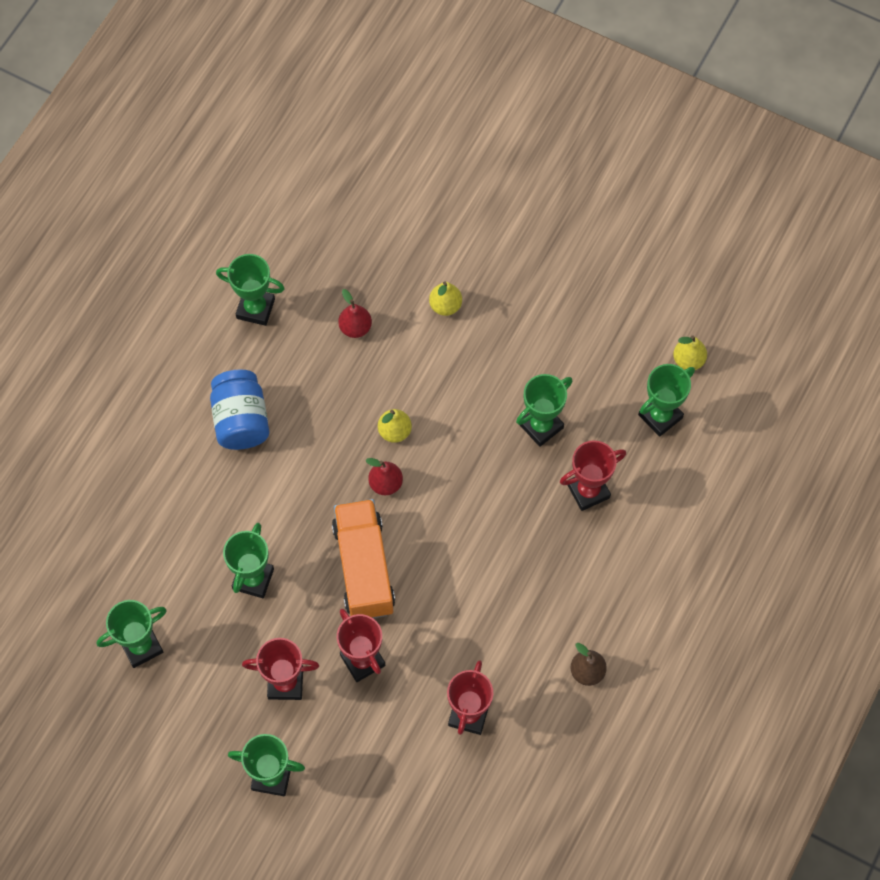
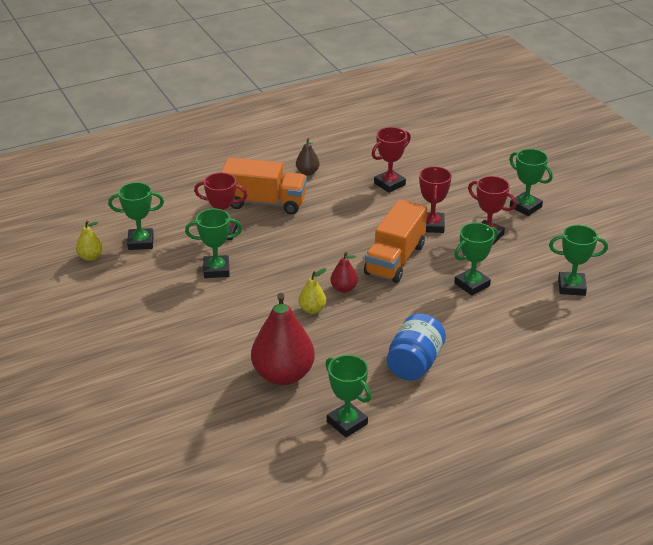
camera: 145 degrees left, 30 degrees down
red pear [338,289,372,338] -> red pear [251,293,315,385], size x2.12
yellow pear [429,281,462,316] -> none
none -> orange truck [221,158,307,214]

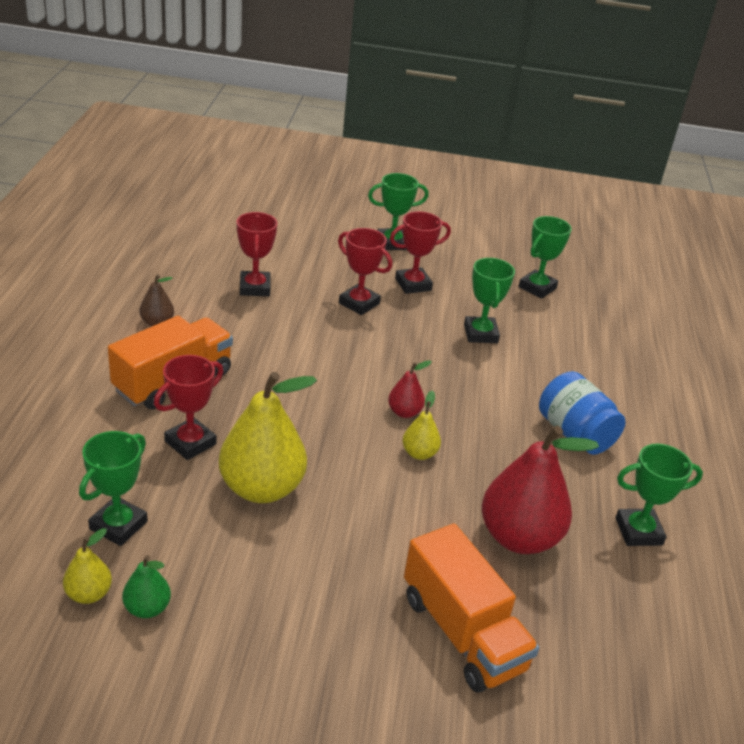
camera: 60 degrees left, 0 degrees up
green trophy [185,209,242,278] -> yellow pear [219,372,317,503]
orange truck [364,199,427,283] -> orange truck moved to [404,524,539,692]
none -> green pear [122,555,171,618]

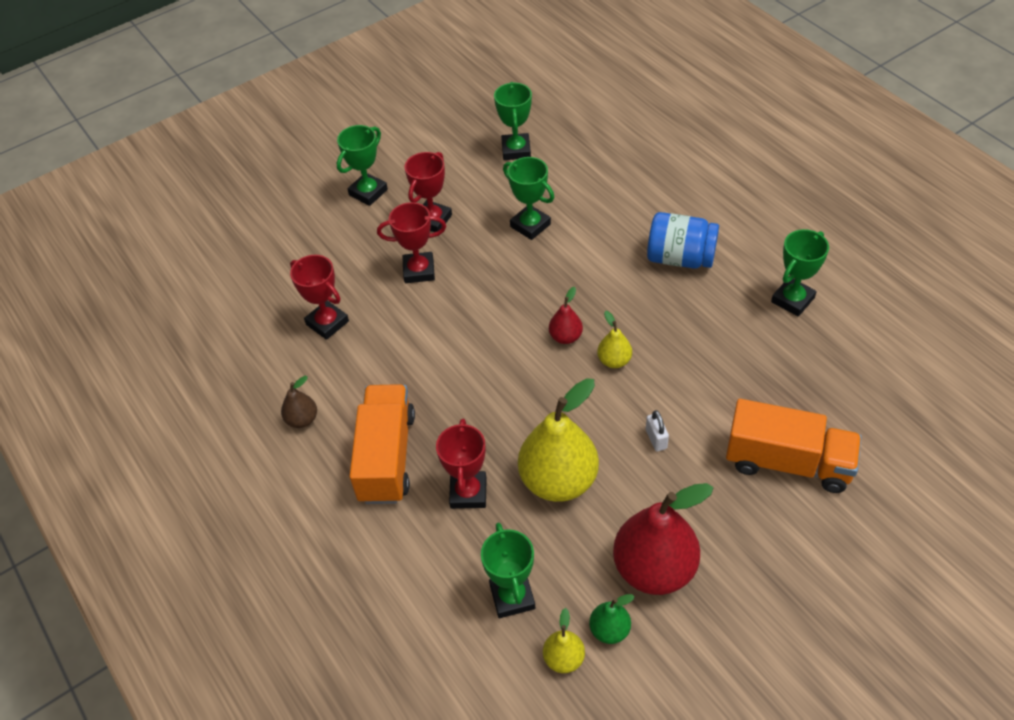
camera: 35 degrees left, 15 degrees up
red pear [482,426,599,554] -> red pear moved to [613,483,714,595]
none -> white padlock [646,410,669,451]

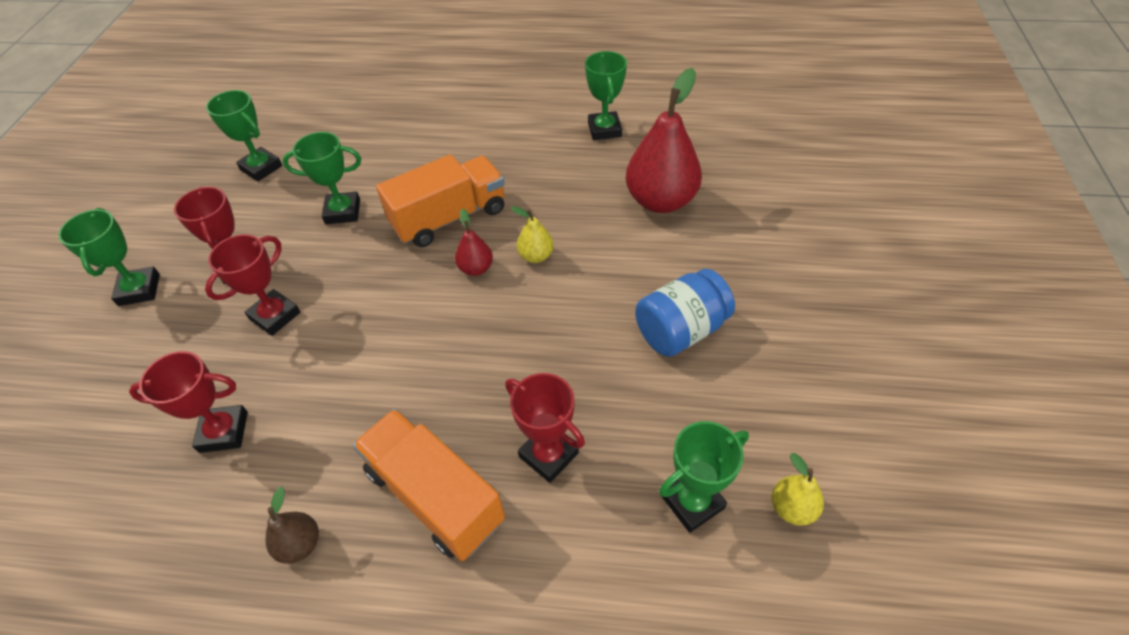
camera: 50 degrees left, 0 degrees up
green trophy [481,522,535,618] -> green trophy turned 60 degrees counterclockwise [659,421,749,533]
yellow pear [518,378,599,502] -> none
green pear [589,594,635,644] -> none
red pear [613,483,714,595] -> red pear moved to [626,68,702,213]
white padlock [646,410,669,451] -> none
blue jar [647,212,719,269] -> blue jar moved to [635,269,735,357]
orange truck [726,399,862,493] -> orange truck moved to [376,154,505,247]

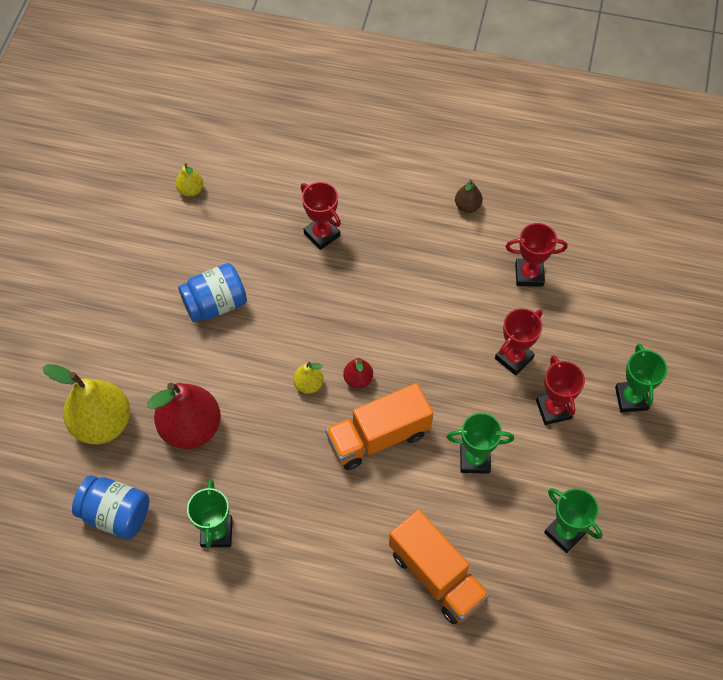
camera: 175 degrees left, 10 degrees up
orange truck [353,409,505,561] -> orange truck moved to [389,509,490,625]
green trophy [659,421,749,533] -> none
none -> yellow pear [42,364,130,444]
none -> blue jar [72,475,149,539]

